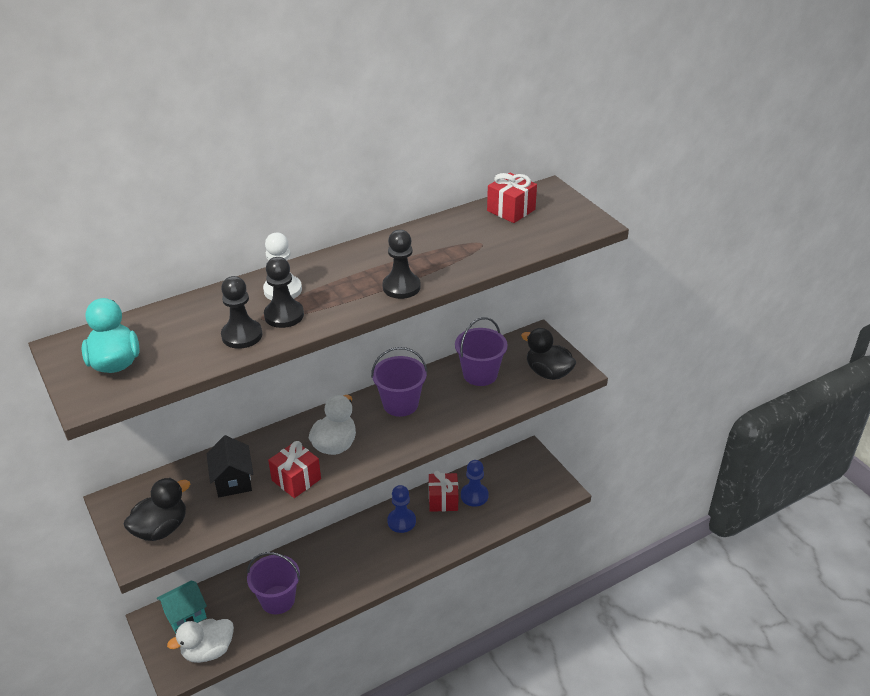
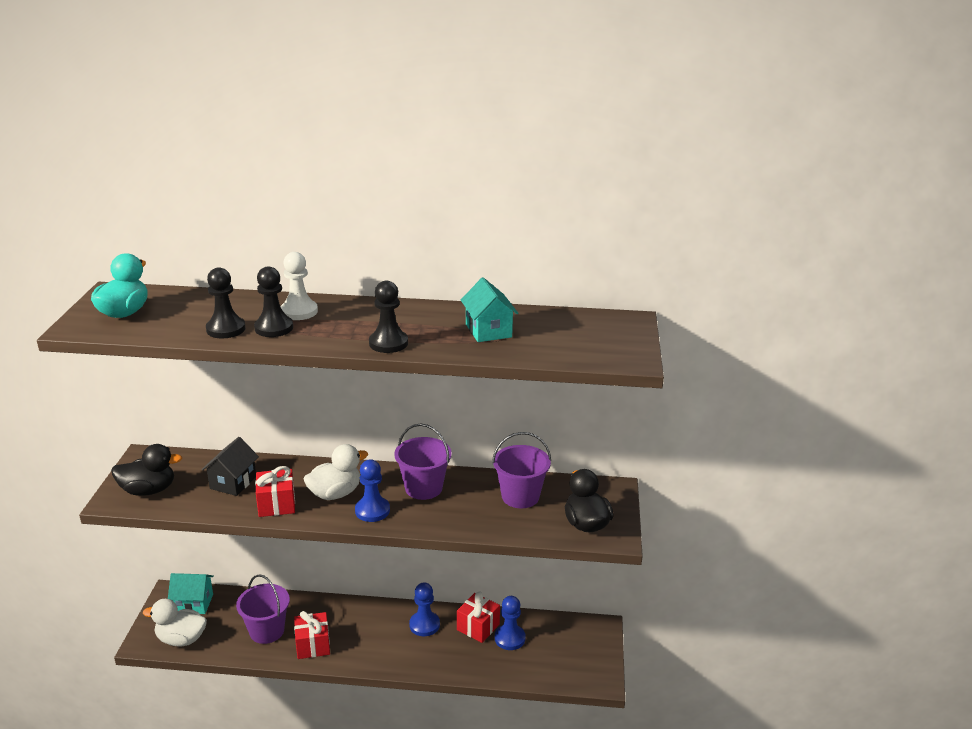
camera: 35 degrees right, 10 degrees down
red gift [487,173,537,223] -> red gift moved to [294,611,330,659]
none -> blue pawn [355,459,390,522]
none -> turquoise house [461,277,518,342]

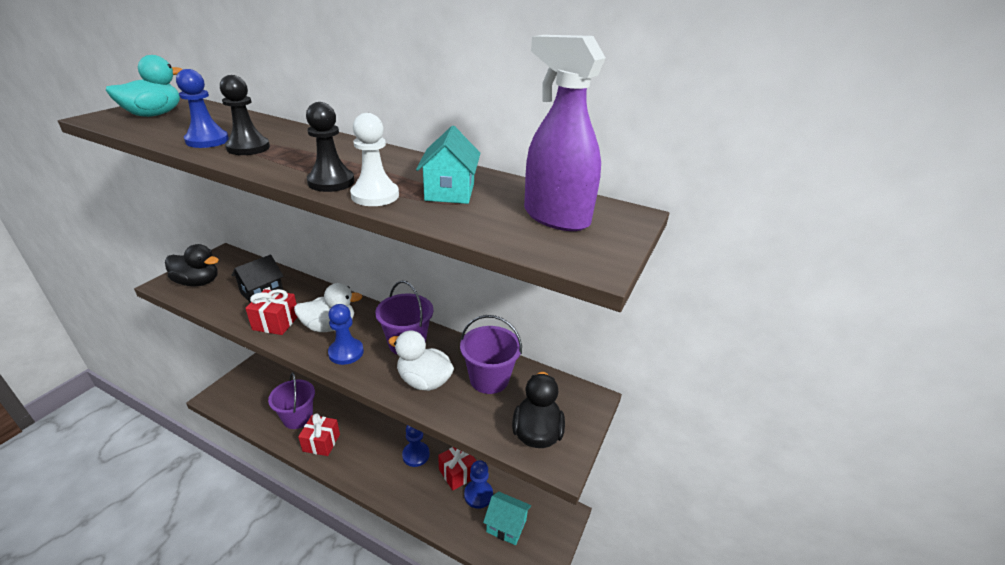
camera: 20 degrees right, 5 degrees up
white duck [143,599,207,646] -> white duck moved to [388,330,454,391]
turquoise house [168,573,214,614] -> turquoise house moved to [483,491,531,545]
black pawn [206,267,246,338] -> blue pawn [176,69,229,148]
white pawn [281,252,318,320] -> white pawn moved to [350,113,399,206]
none -> purple spray bottle [524,35,606,231]

